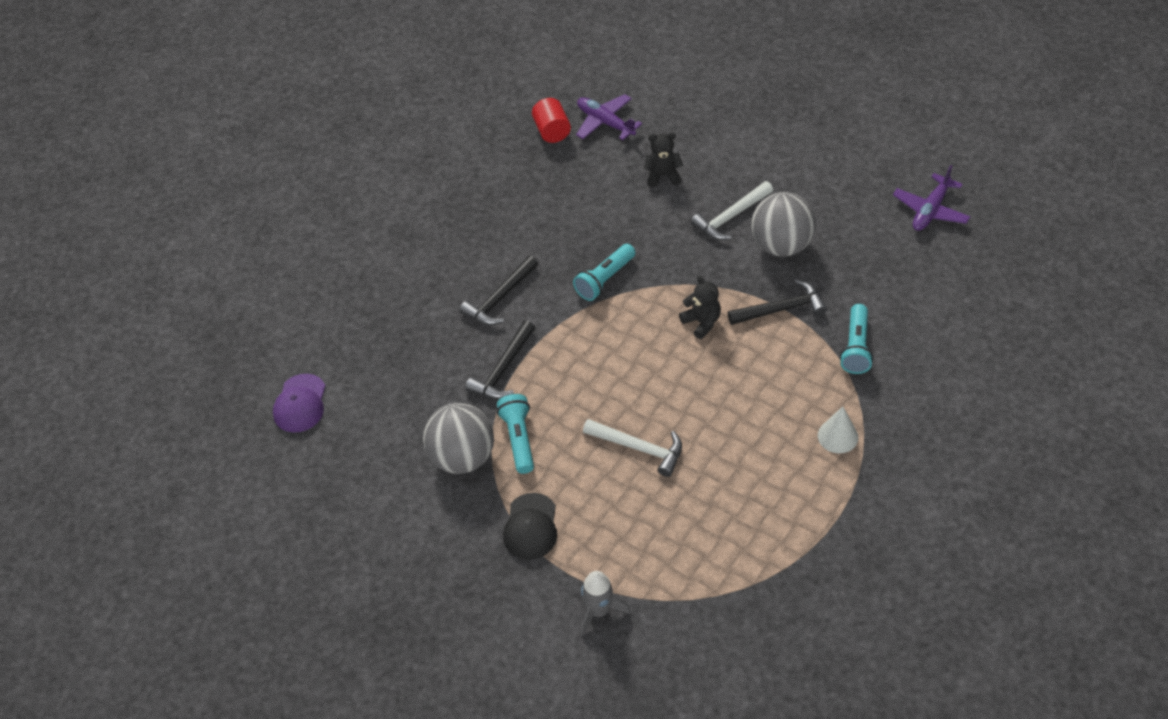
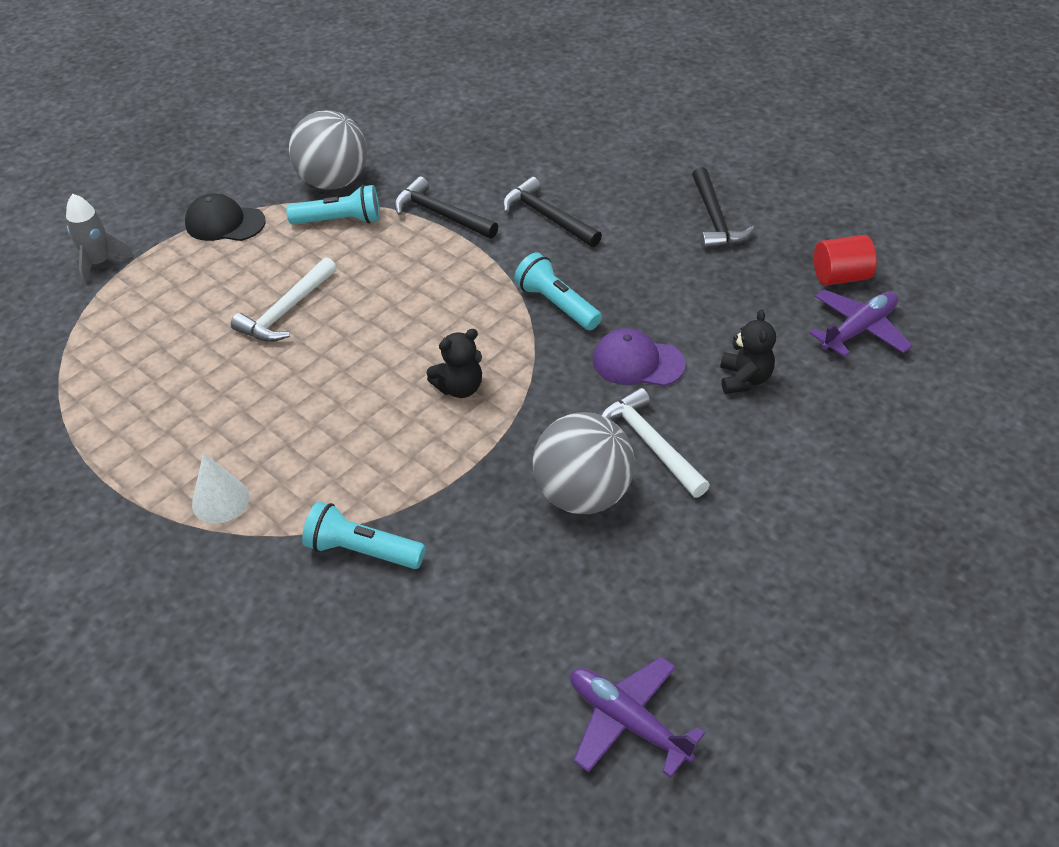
camera: 95 degrees right, 5 degrees down
purple cap [273,374,325,433] -> purple cap moved to [593,328,685,386]
black hammer [728,280,827,325] -> black hammer moved to [692,167,755,249]

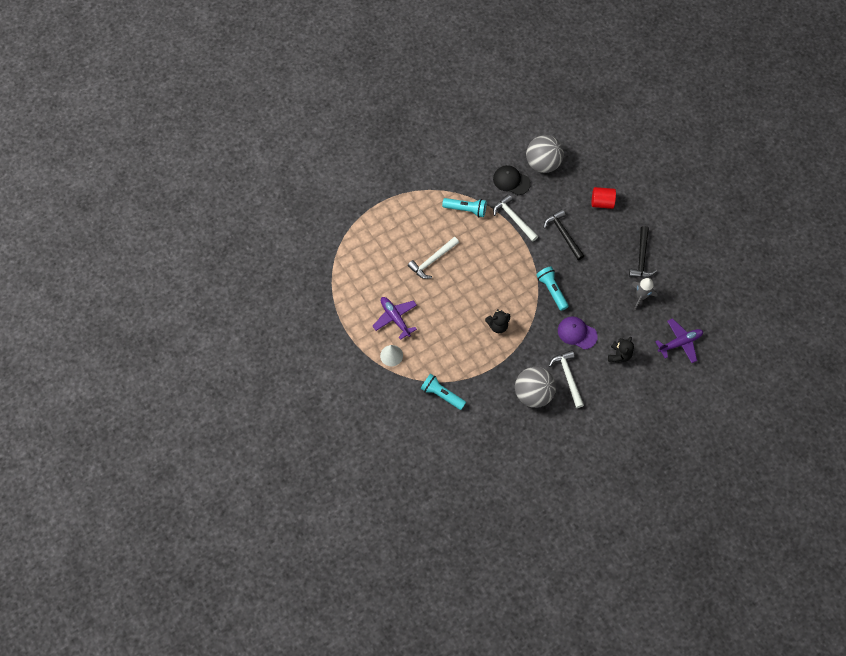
camera: 15 degrees right, 20 degrees up
grey rocket [66,194,134,285] -> grey rocket moved to [631,278,658,309]
black cap [185,194,266,241] -> black cap moved to [493,165,531,195]
grey ball [289,110,367,190] -> grey ball moved to [526,135,564,173]
black hammer [394,176,498,238] -> white hammer [493,194,538,242]
purple plane [570,657,705,778] -> purple plane moved to [373,297,417,340]
red cylinder [814,235,877,286] -> red cylinder moved to [592,187,616,209]

